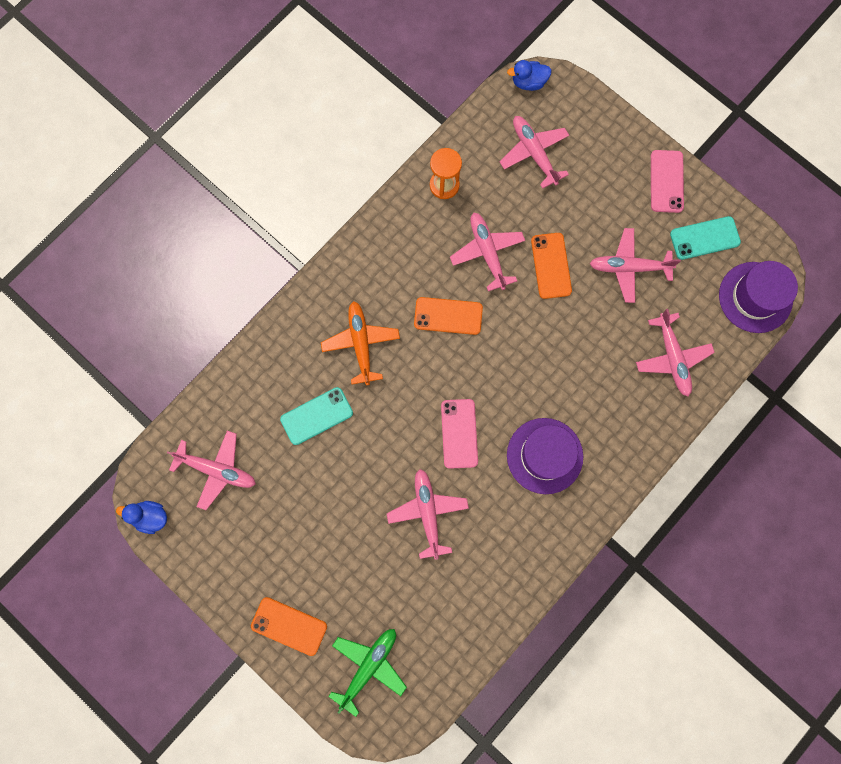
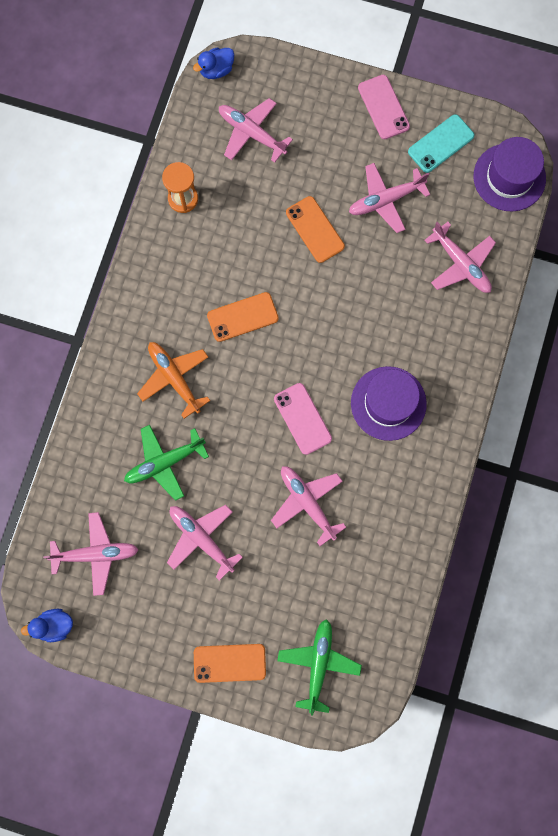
camera: 25 degrees left, 0 degrees up
turquoise phone [280,387,353,445] -> green plane [124,425,209,501]
pink plane [450,213,525,291] -> pink plane moved to [167,505,243,581]

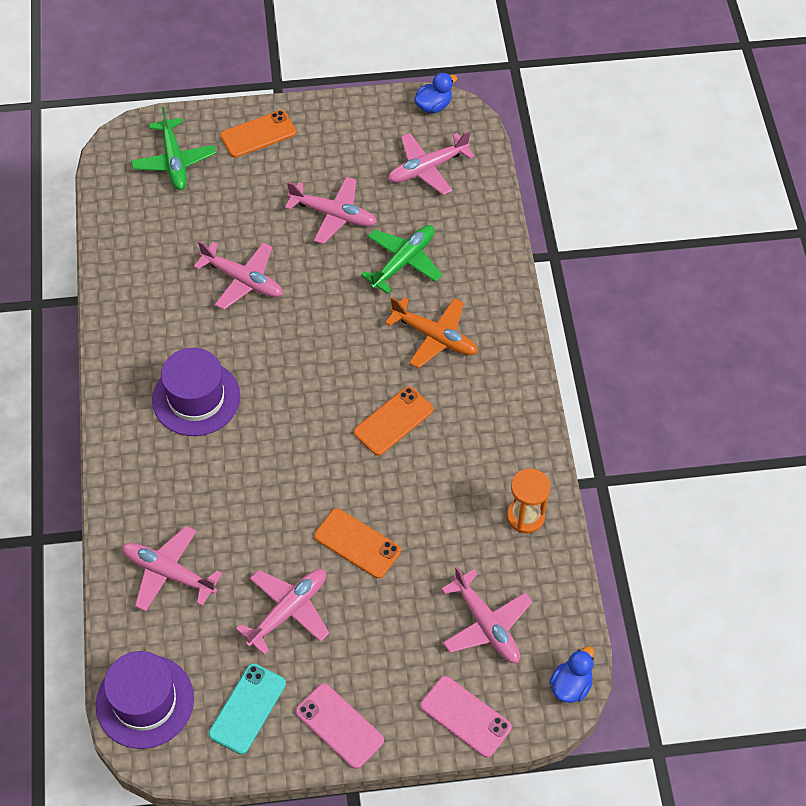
camera: 155 degrees right, 20 degrees down
pink plane [219,98,293,163] -> pink plane turned 45 degrees clockwise [441,566,533,663]
pink phone [274,383,332,455] -> pink phone moved to [420,676,512,757]

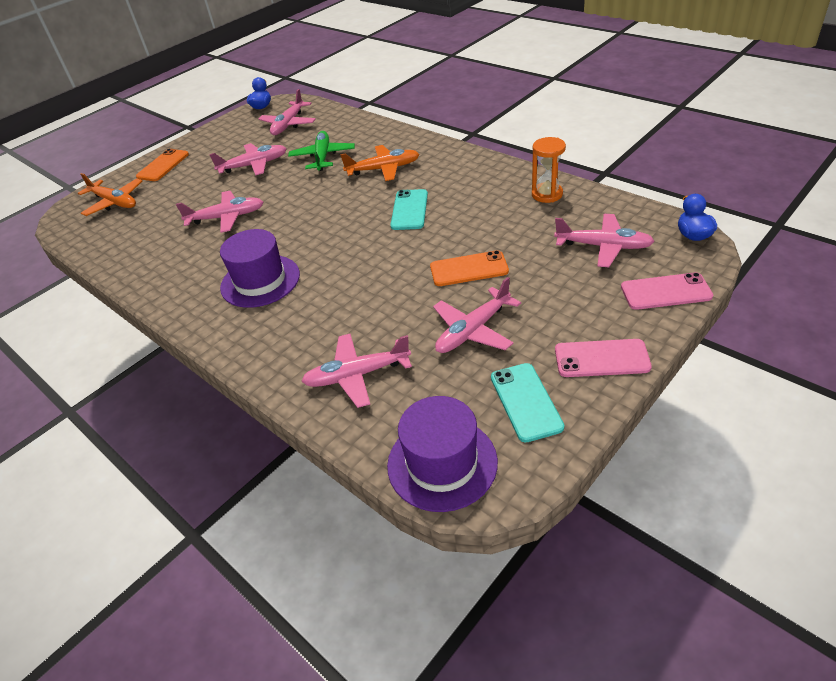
camera: 35 degrees left, 15 degrees down
green plane [131,107,216,190] -> orange plane [78,173,142,216]
pink plane [236,569,329,655] -> pink plane turned 135 degrees counterclockwise [433,277,521,353]
orange phone [354,386,433,456] -> turquoise phone [390,189,428,230]

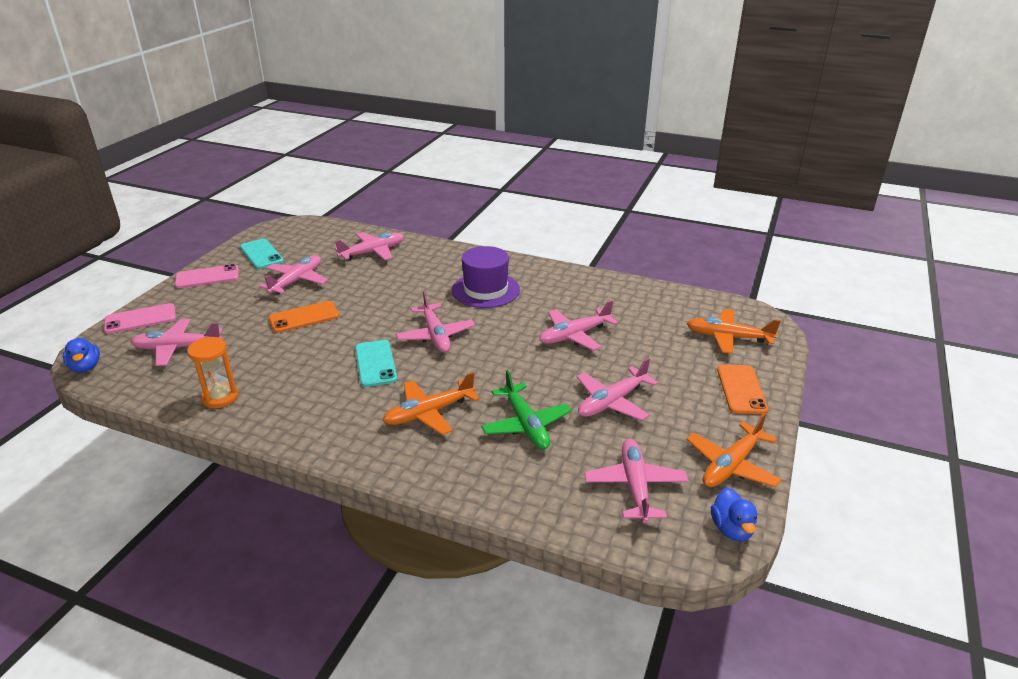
camera: 155 degrees right, 10 degrees down
purple hat [387,396,498,512] -> none
none -> pink plane [396,291,475,353]
none -> orange plane [686,413,782,487]

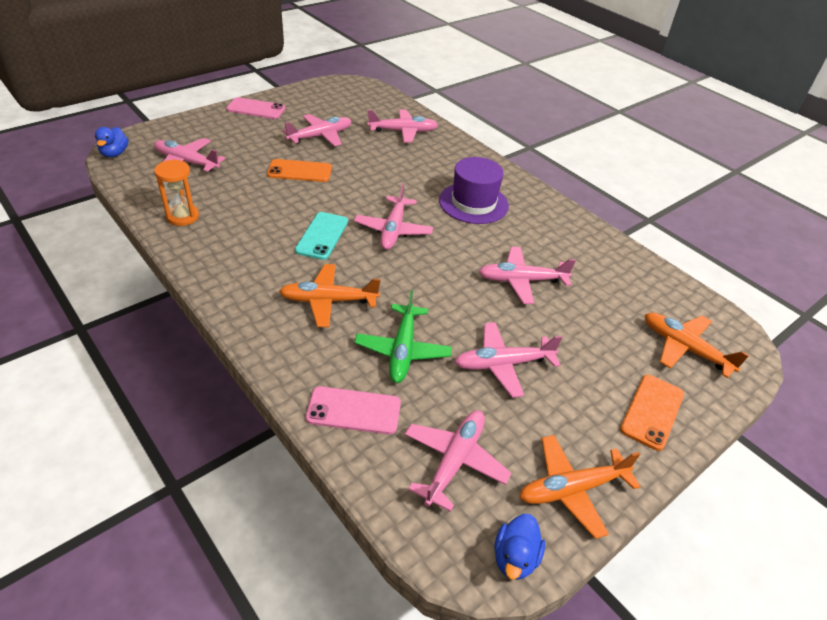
camera: 25 degrees right, 10 degrees up
pink phone [104,303,176,334] -> pink phone moved to [306,386,401,434]
turquoise phone [240,239,284,269] -> none

